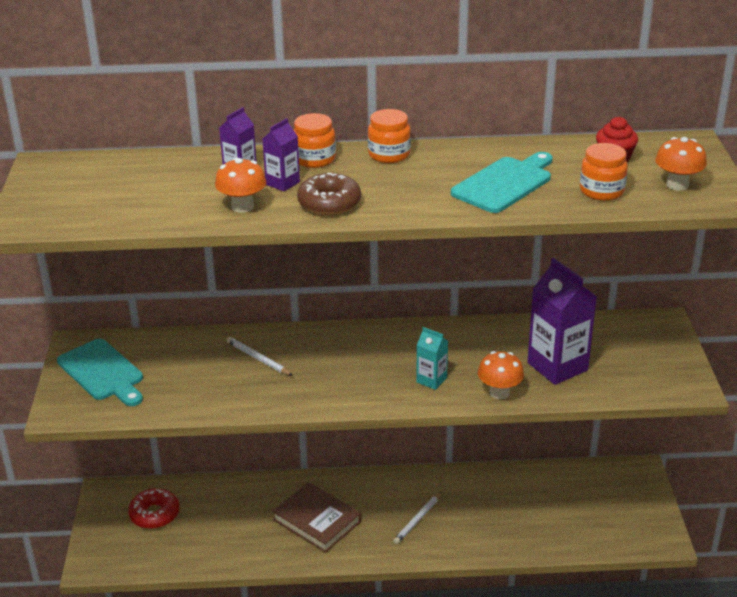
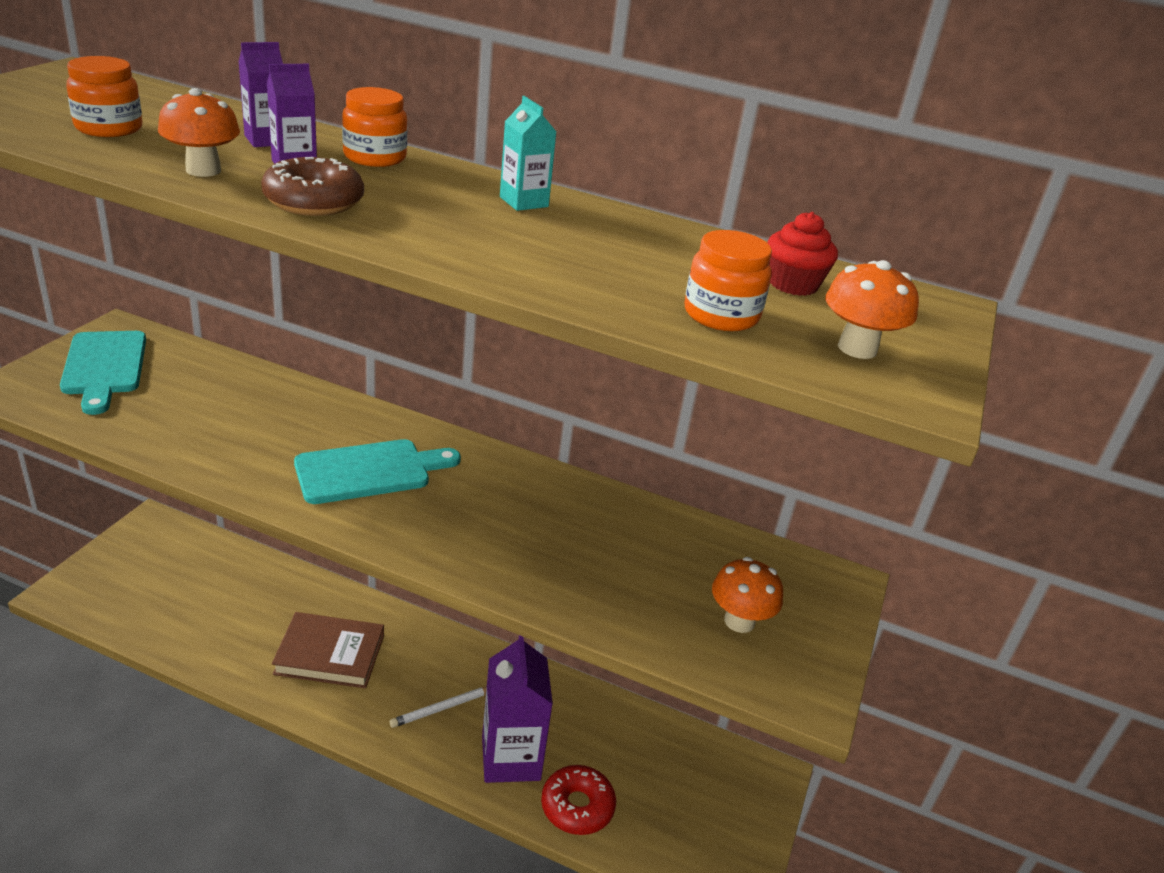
camera: 20 degrees right, 0 degrees up
red donut [128,488,179,529] -> red donut moved to [541,765,616,835]
white pencil [227,337,293,376] -> none
brown book [272,482,361,553] -> brown book turned 60 degrees counterclockwise [272,612,384,688]
orange jar [368,109,411,163] -> orange jar moved to [66,56,142,137]
turquoise carton [416,327,448,390] -> turquoise carton moved to [500,96,556,211]
turquoise cutting board [451,152,553,213] -> turquoise cutting board moved to [294,439,461,504]
orange mushroom [478,351,524,399] -> orange mushroom moved to [712,557,783,633]
purple carton [527,258,597,385] -> purple carton moved to [482,635,553,783]

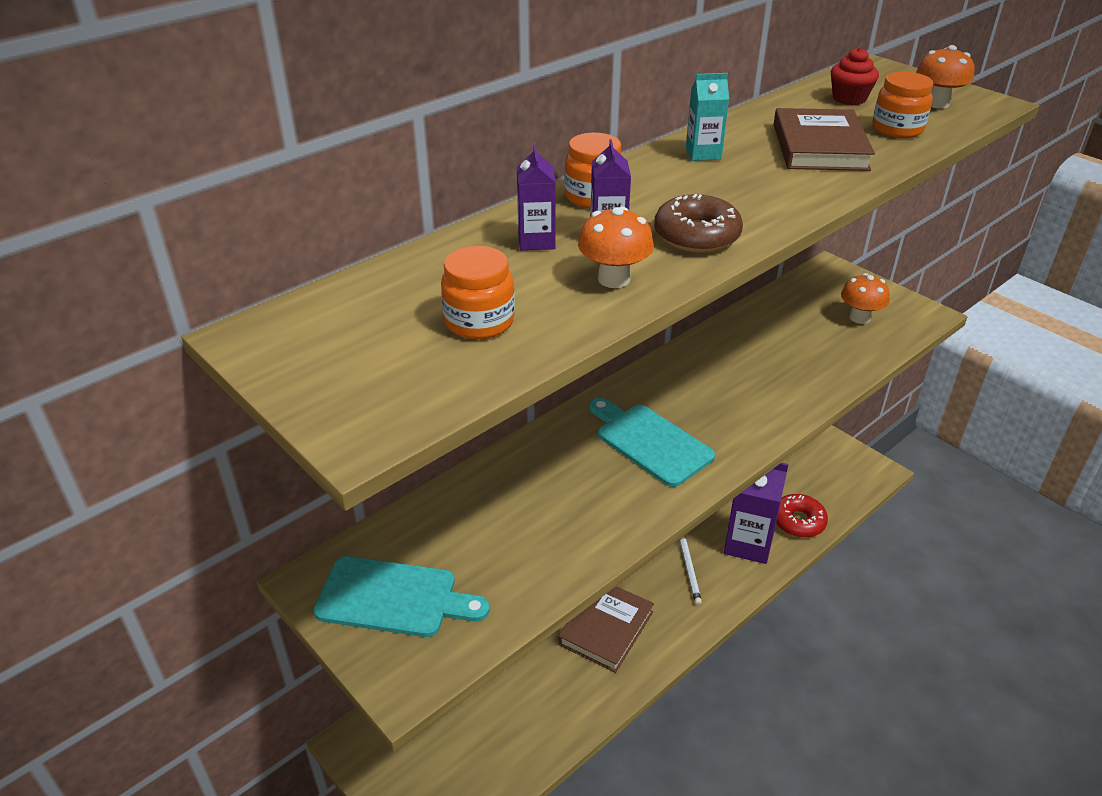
camera: 60 degrees left, 5 degrees up
turquoise cutting board [294,439,461,504] -> turquoise cutting board turned 45 degrees counterclockwise [589,398,715,487]
none -> brown book [774,108,875,171]

